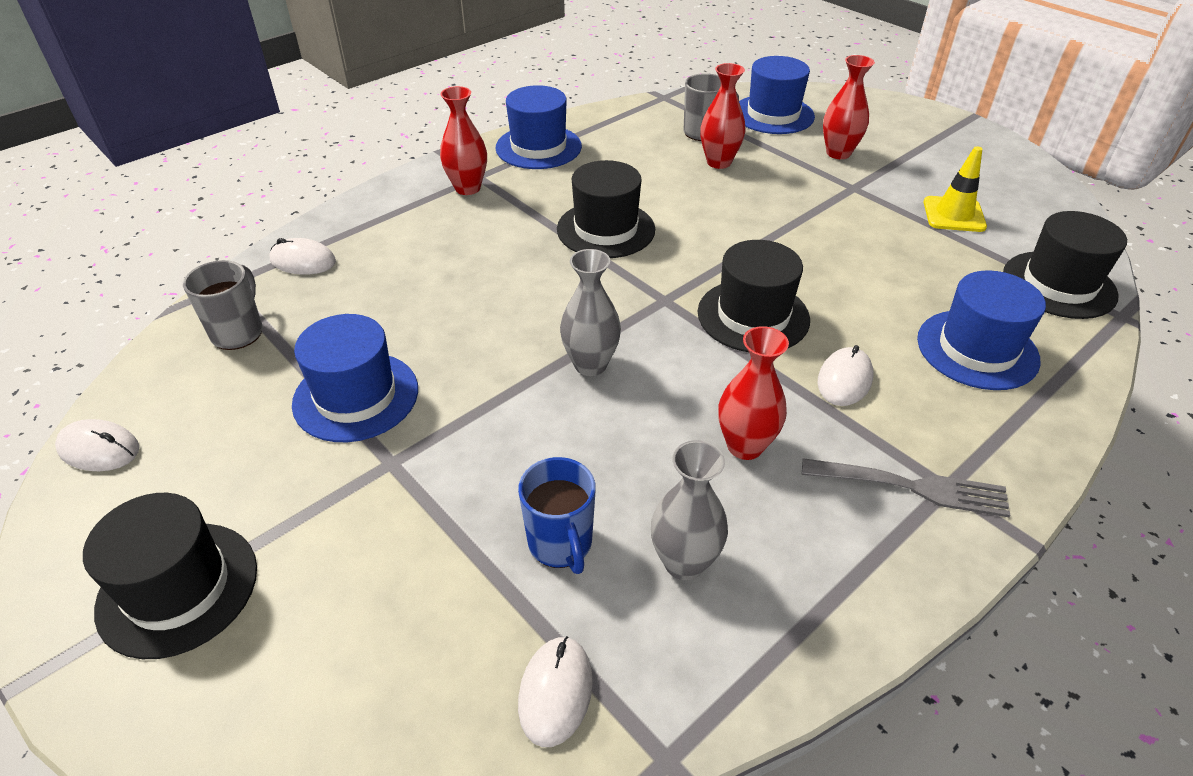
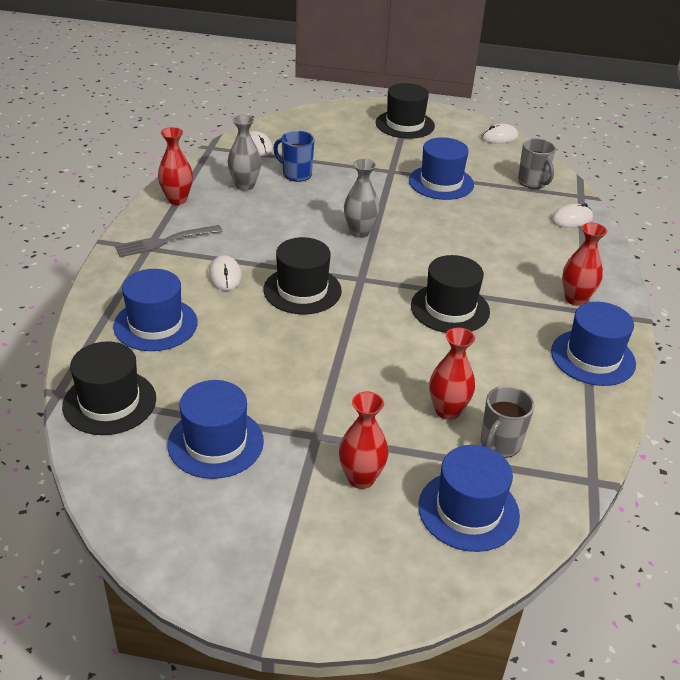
camera: 140 degrees right, 5 degrees down
red vase [718,326,789,460] -> red vase moved to [158,127,193,205]
yellow traffic cone [924,146,987,232] -> blue hat [167,380,264,479]

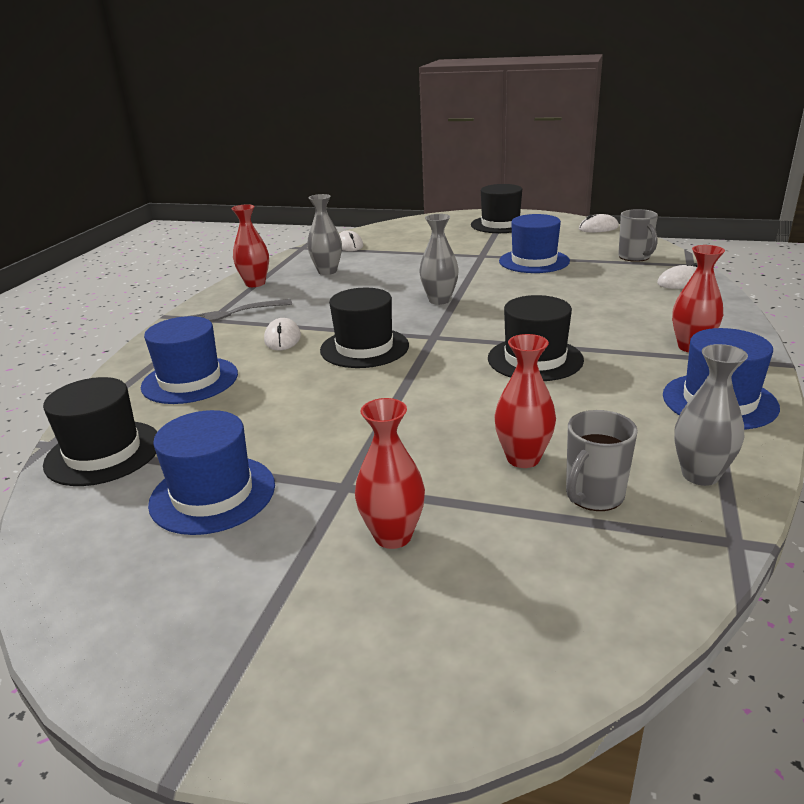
camera: 10 degrees right, 10 degrees down
blue mug [273,131,315,182] -> none
blue hat [418,445,520,552] -> none
none -> grey vase [674,344,748,486]

